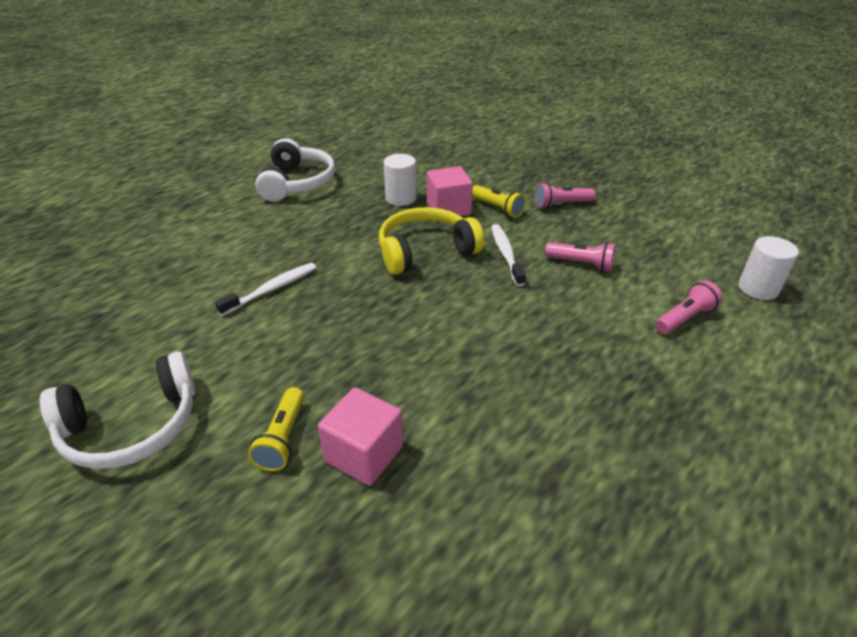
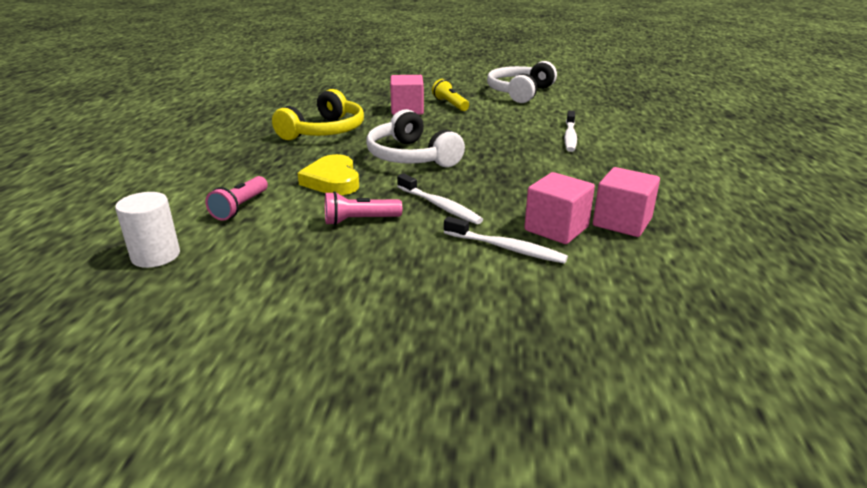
camera: 145 degrees right, 10 degrees down
white headphones [255,138,335,202] -> white headphones moved to [366,109,465,167]
yellow headphones [379,207,484,275] -> yellow headphones moved to [272,89,364,140]
white cylinder [384,154,416,206] -> pink cube [593,167,660,237]
yellow flashlight [472,185,526,218] -> white toothbrush [444,216,568,264]
pink flashlight [535,182,595,208] -> none
none -> yellow heart [298,154,359,195]

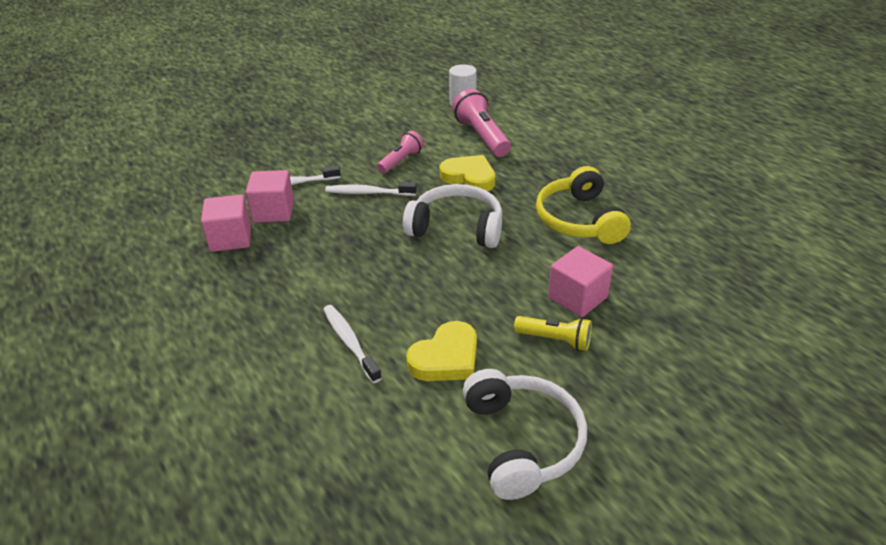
camera: 140 degrees right, 10 degrees up
pink flashlight [205,176,268,221] -> pink flashlight [452,89,511,157], size x1.61
none -> yellow heart [406,321,477,381]

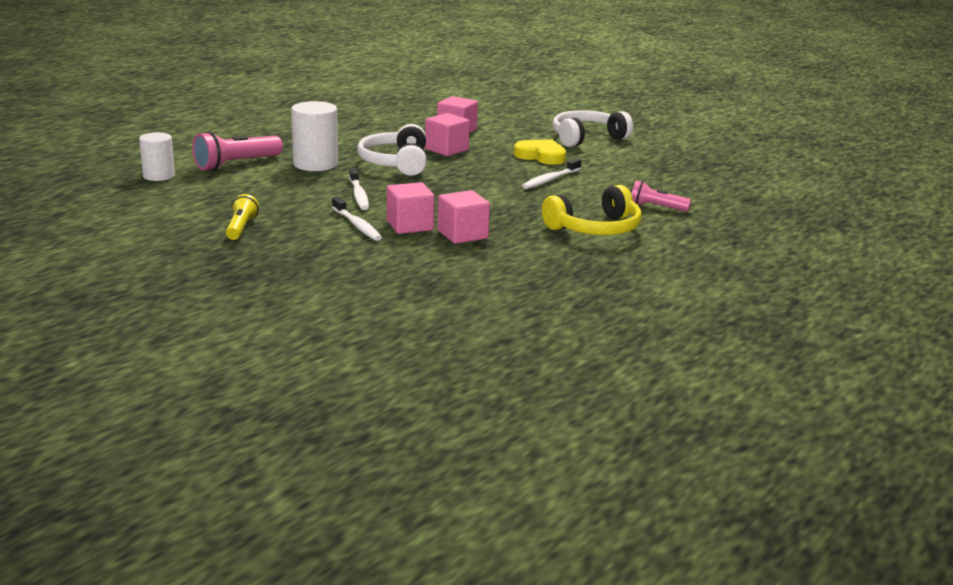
camera: 110 degrees left, 15 degrees down
pink flashlight [377,131,424,173] -> pink flashlight moved to [631,180,691,212]
yellow heart [440,155,495,191] -> white cylinder [291,101,338,171]
yellow flashlight [514,316,592,351] -> yellow flashlight moved to [226,194,259,240]
yellow headphones [536,166,631,244] -> yellow headphones moved to [542,185,642,235]
none -> pink cube [425,113,470,156]

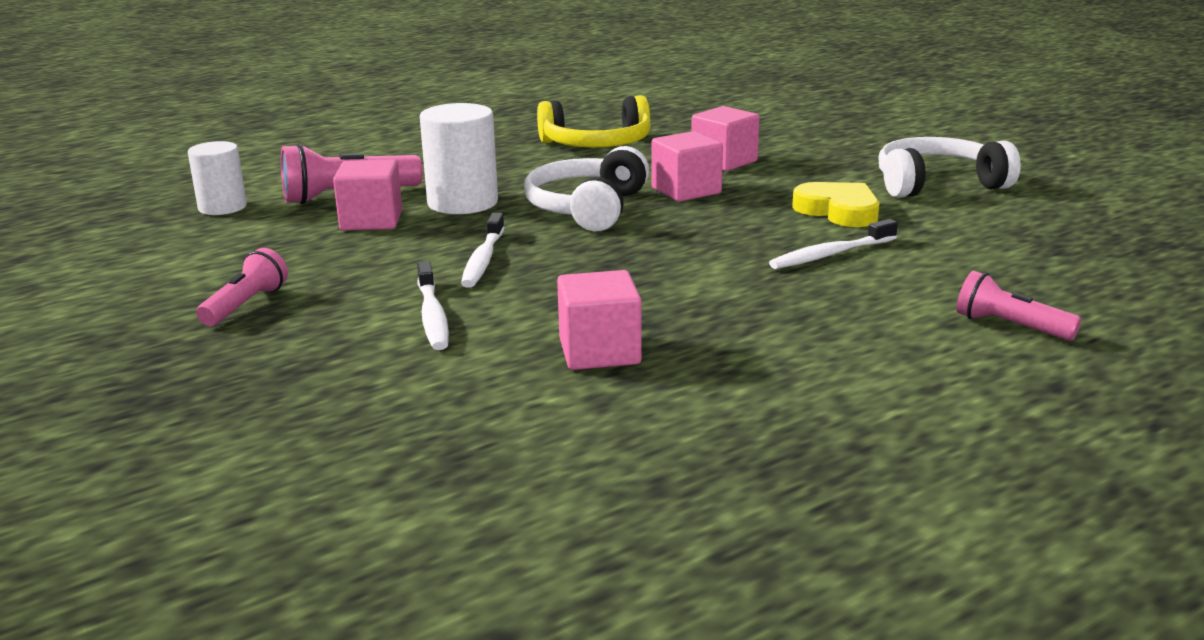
camera: 20 degrees right, 0 degrees up
yellow flashlight [226,194,259,240] -> pink flashlight [197,248,288,326]
pink cube [387,182,435,234] -> pink cube moved to [333,159,402,231]
yellow headphones [542,185,642,235] -> yellow headphones moved to [537,95,651,147]

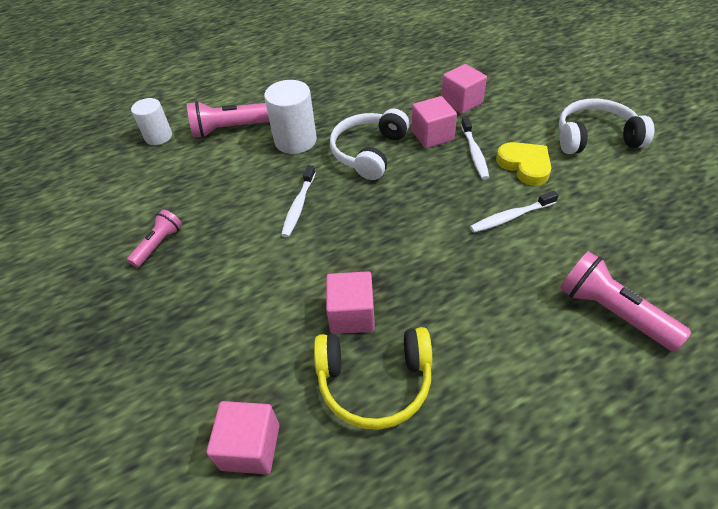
camera: 10 degrees right, 25 degrees up
pink cube [333,159,402,231] -> pink cube moved to [207,401,279,474]
white toothbrush [417,261,449,350] -> white toothbrush moved to [461,117,489,180]
yellow headphones [537,95,651,147] -> yellow headphones moved to [314,327,432,430]
pink flashlight [956,271,1081,341] -> pink flashlight [560,251,691,352], size x1.61

